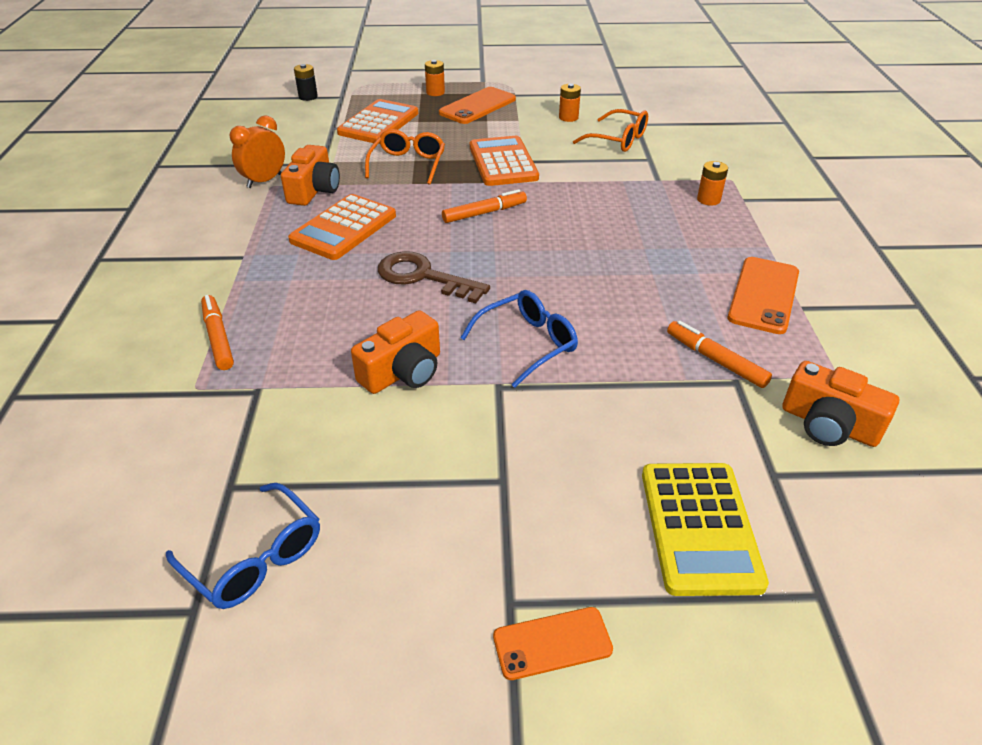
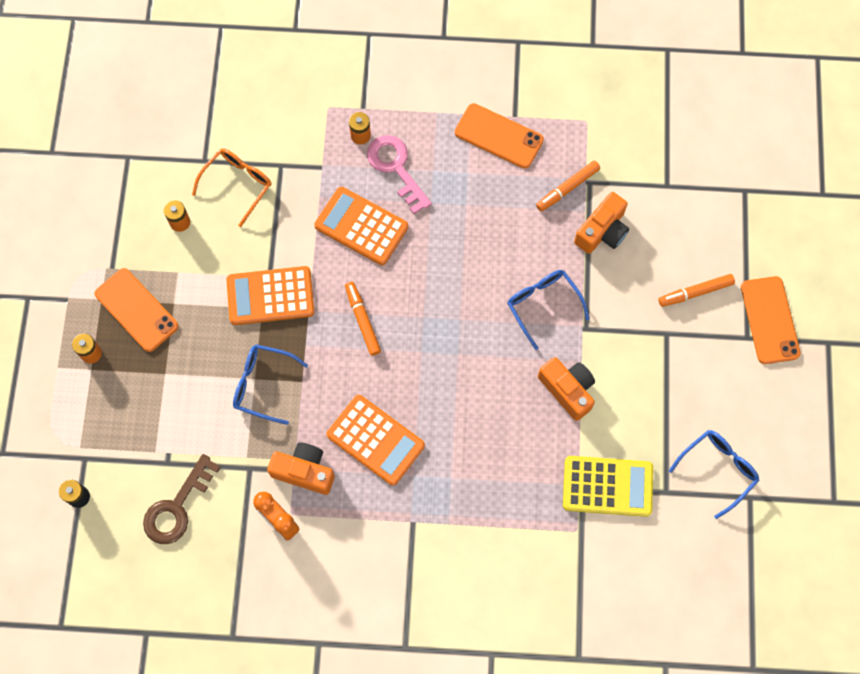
camera: 85 degrees left, 30 degrees up
orange marker [201,295,234,370] -> orange marker moved to [659,274,735,307]
orange calculator [337,99,419,144] -> orange calculator moved to [314,187,408,265]
orange glasses [365,129,445,185] -> blue glasses [233,344,308,425]
brown key [378,251,490,304] -> brown key moved to [143,454,221,544]
orange phone [493,607,613,680] -> orange phone [741,276,801,364], size x1.60
yellow calculator [642,463,769,596] -> yellow calculator moved to [563,456,653,517]
orange camera [782,361,899,447] -> orange camera moved to [574,192,629,254]
none -> pink key [367,135,432,214]

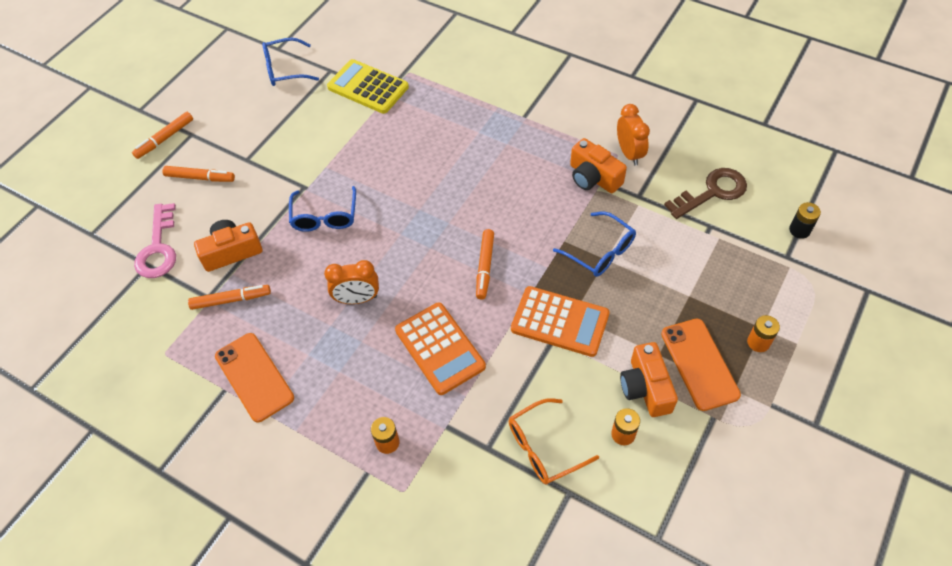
camera: 150 degrees left, 15 degrees down
orange calculator [326,395,425,486] -> none
pink key [367,135,432,214] -> pink key moved to [134,203,176,278]
orange camera [538,357,595,421] -> orange camera moved to [620,342,678,417]
orange phone [741,276,801,364] -> orange marker [132,112,193,159]
none -> orange clock [324,260,379,304]

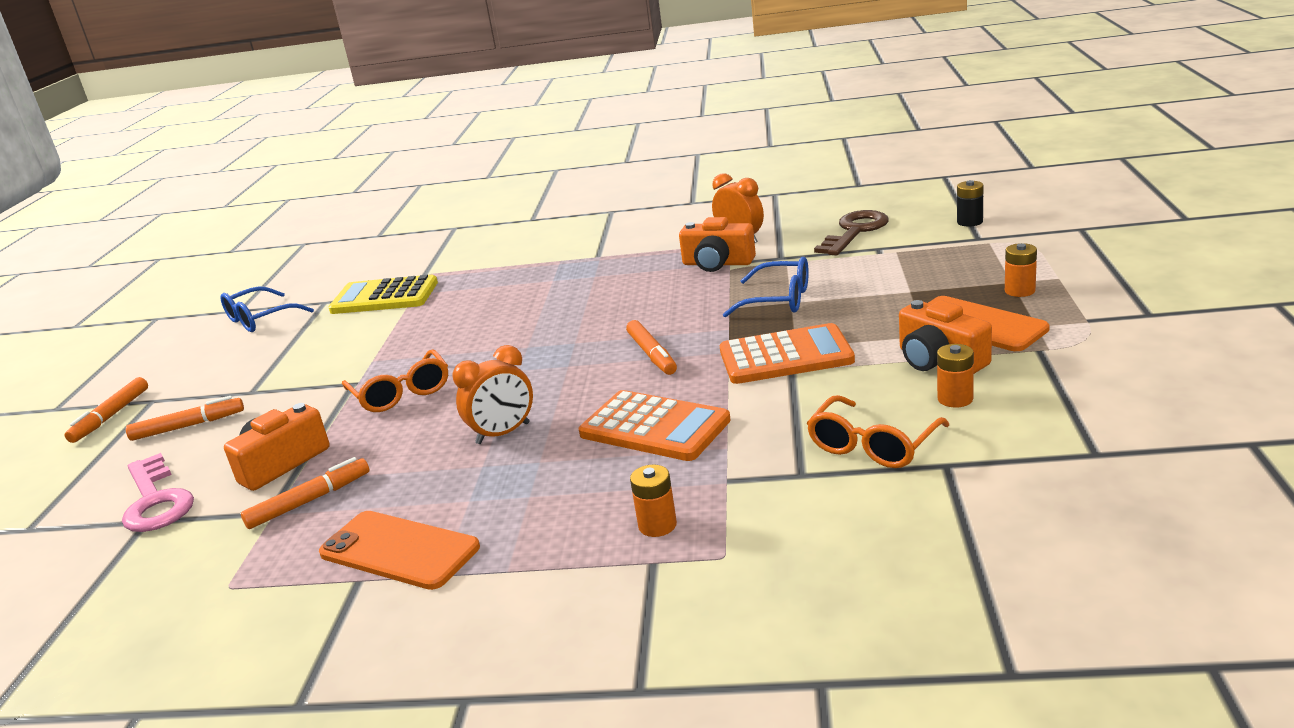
camera: 25 degrees left, 30 degrees down
blue glasses [289,186,356,232] -> orange glasses [342,349,448,412]

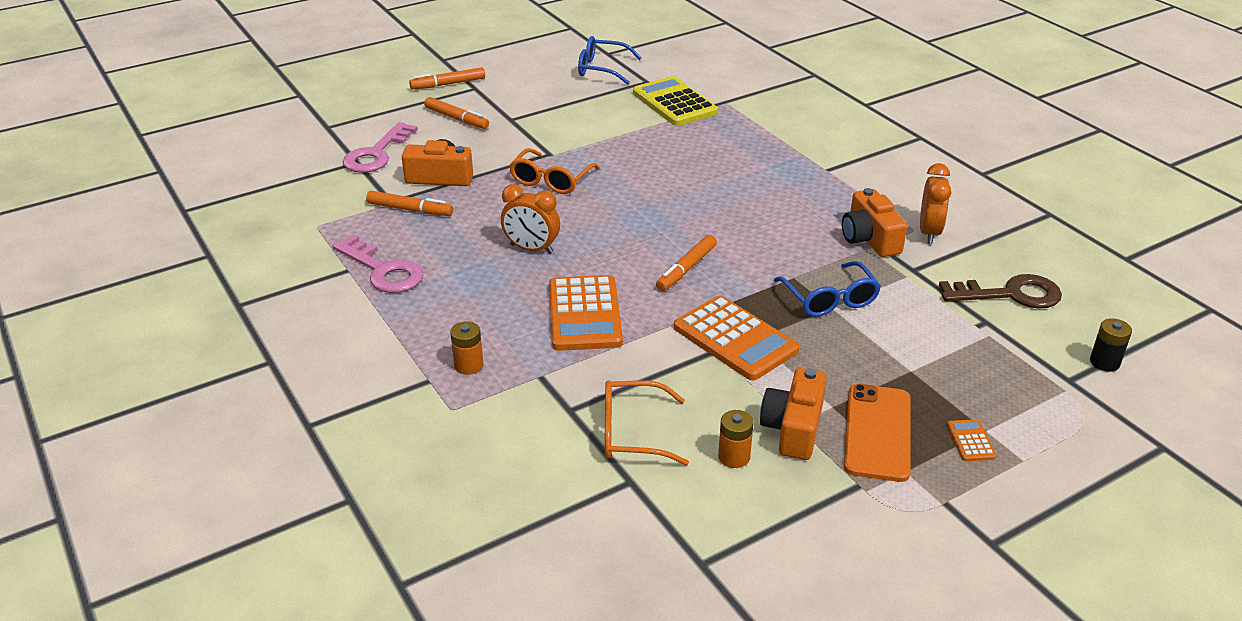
camera: 50 degrees right, 10 degrees up
orange phone [319,511,480,590] -> pink key [332,234,424,293]
orange battery [1005,243,1037,297] -> orange calculator [947,419,997,461]

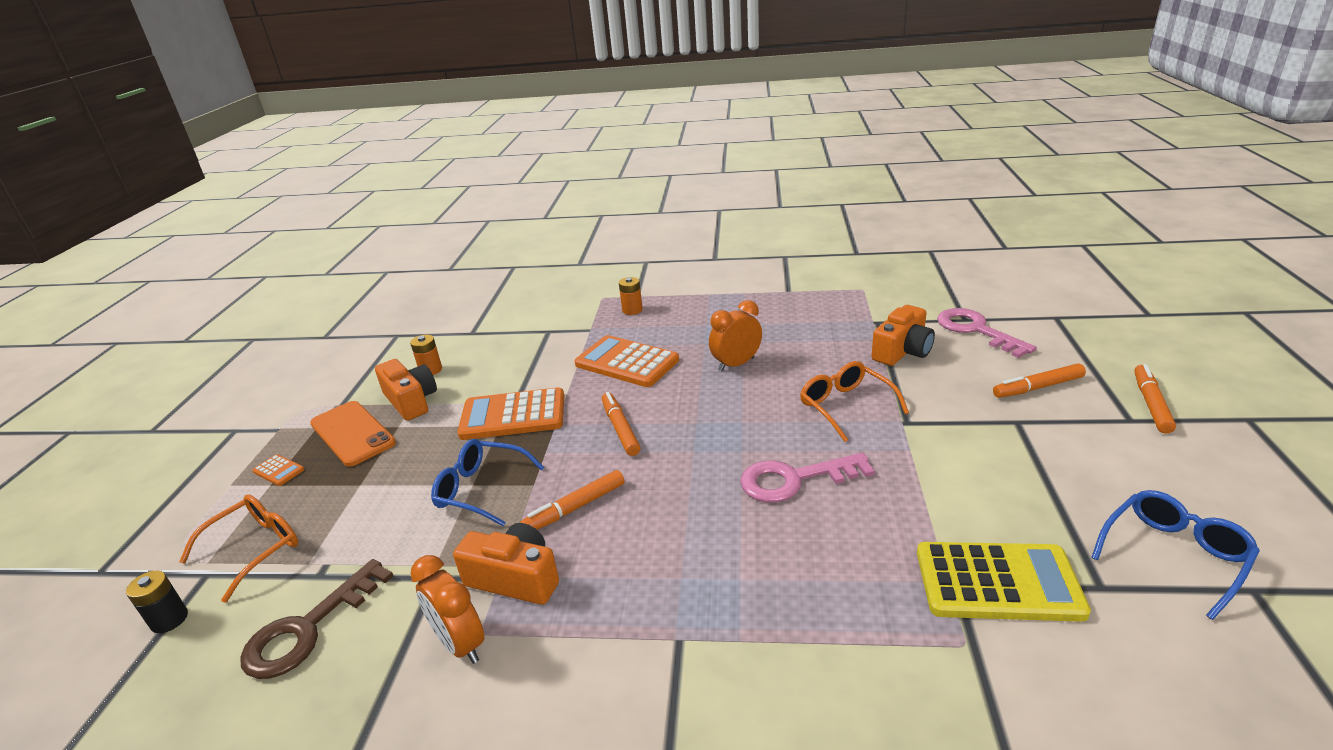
camera: 130 degrees right, 5 degrees down
pink key [332,234,424,293] -> pink key moved to [740,453,875,503]
orange marker [366,191,453,216] -> orange marker moved to [520,470,625,530]
orange glasses [605,380,689,465] -> orange glasses moved to [179,495,298,603]

